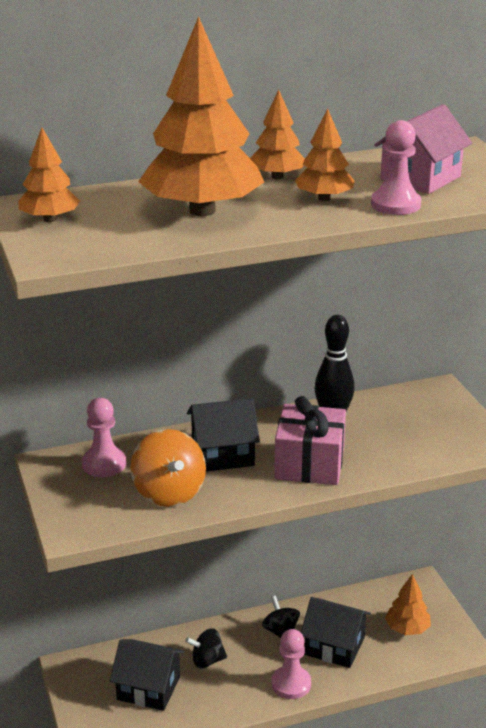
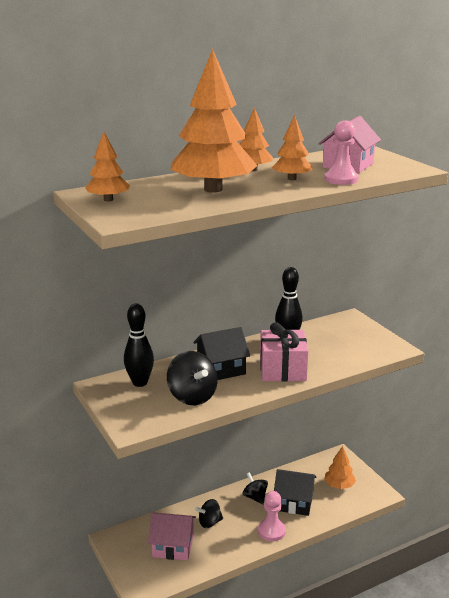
camera: 10 degrees left, 5 degrees down
pink pawn [82,398,126,477] -> black bowling pin [124,304,154,387]
black house [110,639,185,711] -> pink house [148,512,196,561]
orange spinning top [130,429,206,507] -> black spinning top [167,351,218,405]

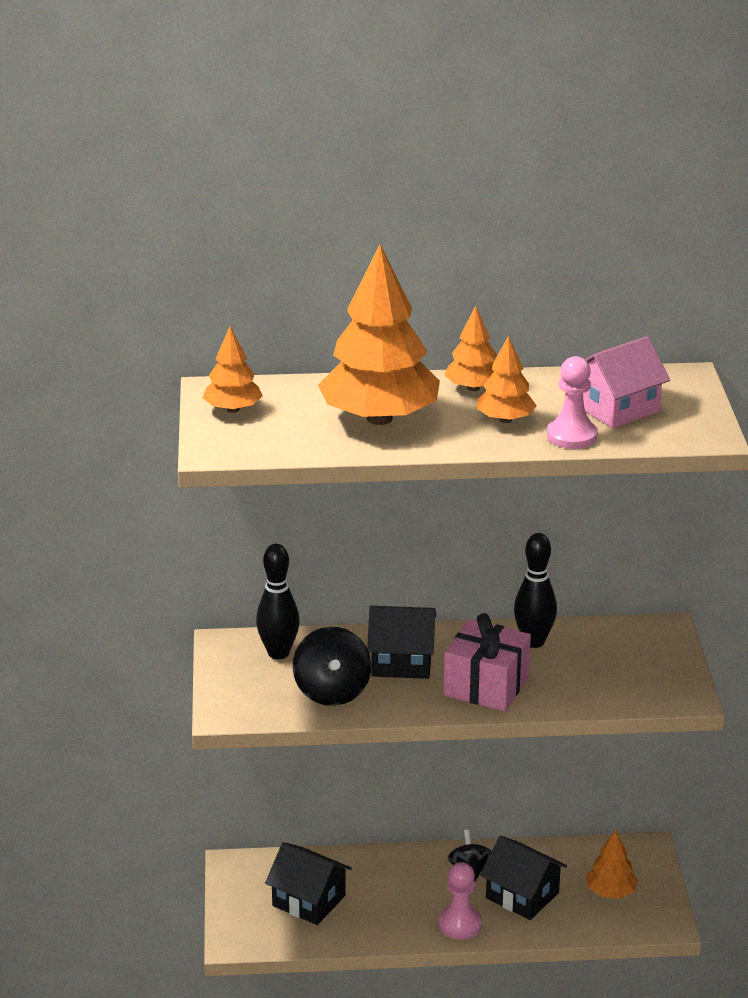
camera: 25 degrees right, 5 degrees up
pink house [148,512,196,561] -> black house [265,842,352,925]
black spinning top [195,499,223,528] -> none

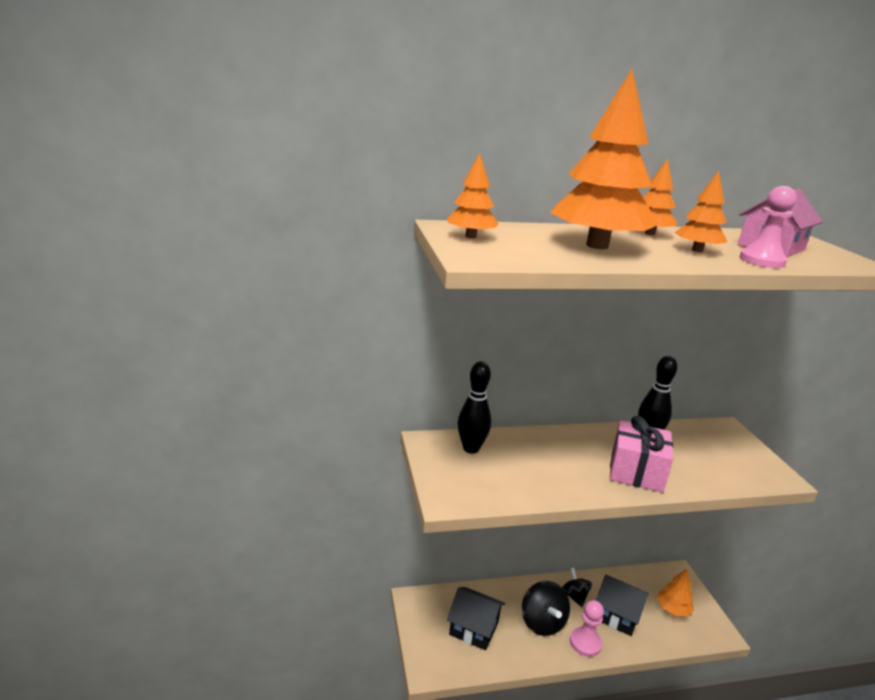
camera: 10 degrees left, 5 degrees down
black spinning top [293,627,371,706] -> black spinning top moved to [522,581,570,636]
black house [367,606,436,679] -> none

